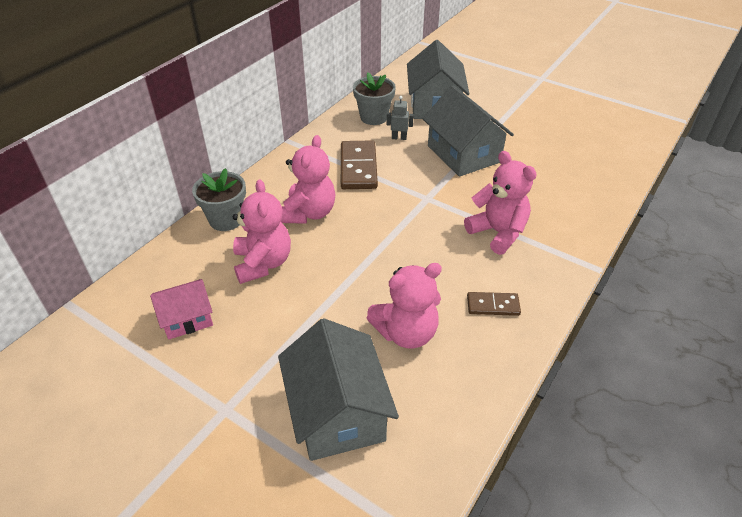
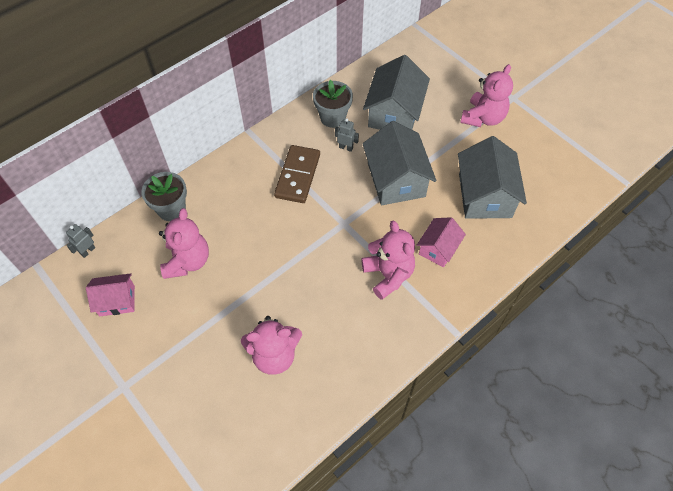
camera: 15 degrees right, 15 degrees up
grey house [278,318,399,461] -> grey house moved to [458,136,527,219]
pink teddy bear [281,135,335,224] -> pink teddy bear moved to [460,64,513,127]
brown domino [467,292,521,316] -> none
none -> grey robot [66,224,96,258]
none -> pink house [417,217,466,267]

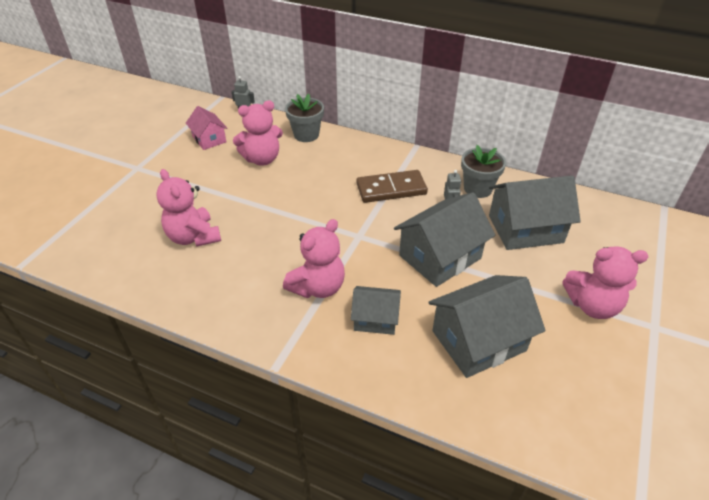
camera: 65 degrees right, 15 degrees down
pink house [417,217,466,267] -> grey house [351,286,401,335]

